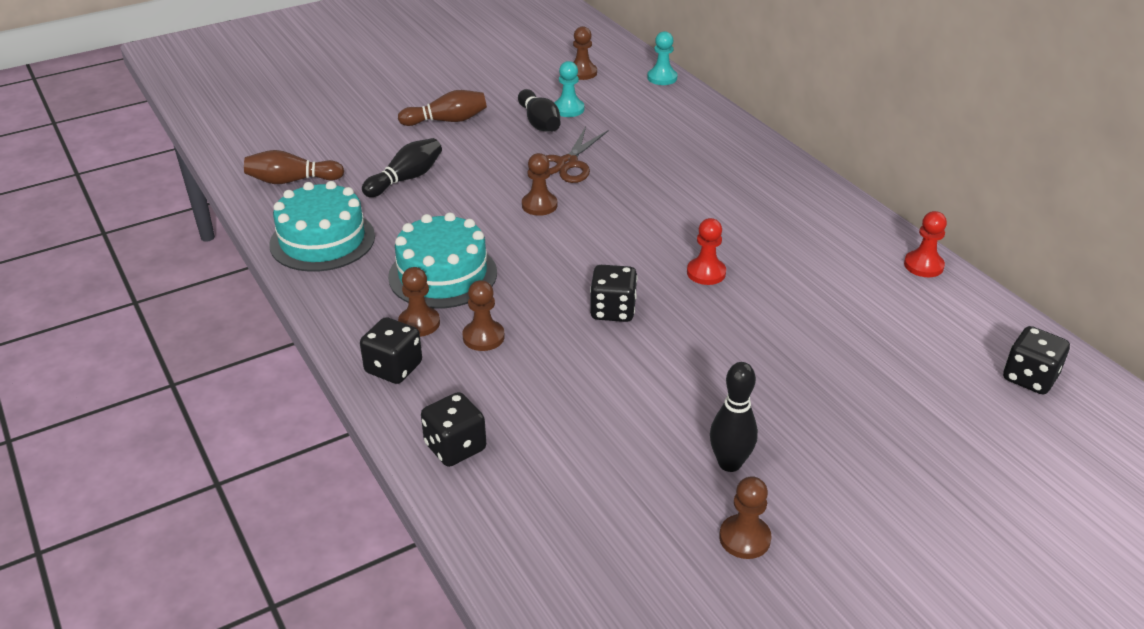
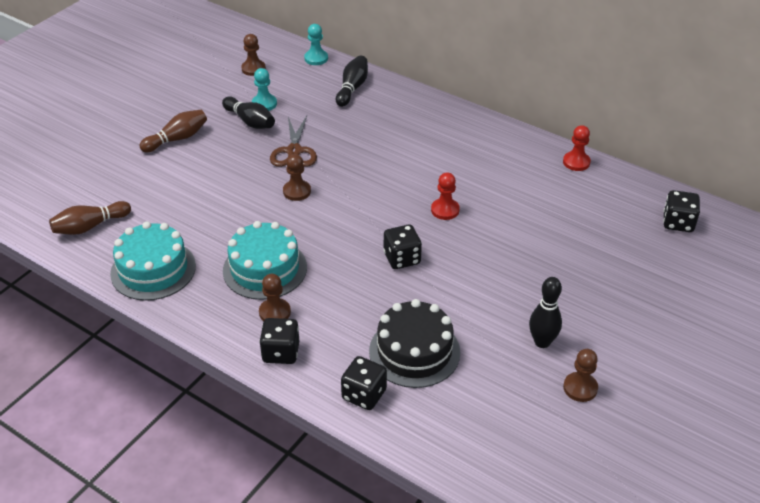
camera: 25 degrees left, 5 degrees up
black bowling pin [362,138,442,197] -> black bowling pin moved to [336,56,368,107]
brown pawn [462,280,505,351] -> none
none -> black cake [369,299,460,388]

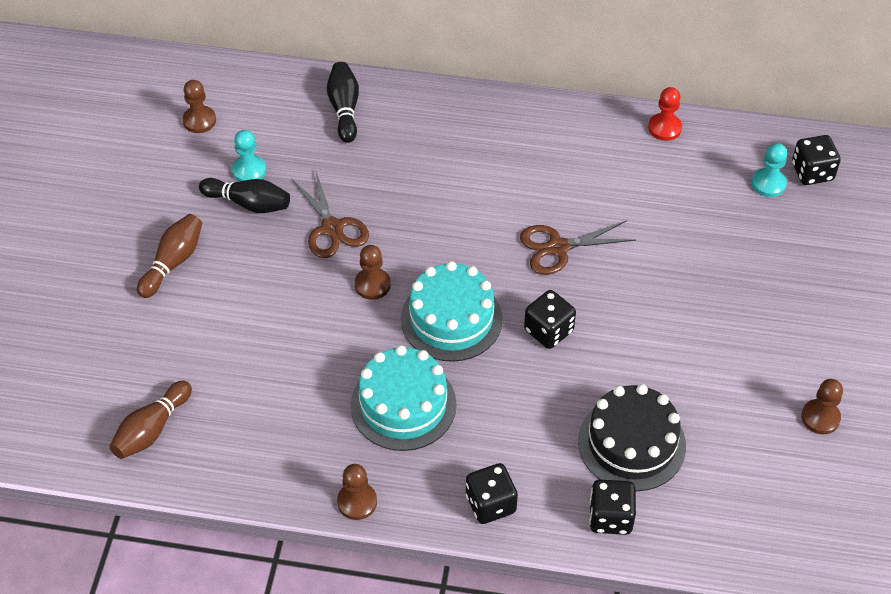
camera: 25 degrees left, 10 degrees up
turquoise cake [110,221,196,301] -> turquoise cake moved to [401,261,503,362]
brown pawn [259,274,291,321] -> brown pawn moved to [337,464,377,520]
turquoise pawn [304,24,328,65] -> turquoise pawn moved to [752,143,787,197]
red pawn [431,172,460,220] -> brown scissors [520,221,636,275]
black bowling pin [529,277,562,348] -> none

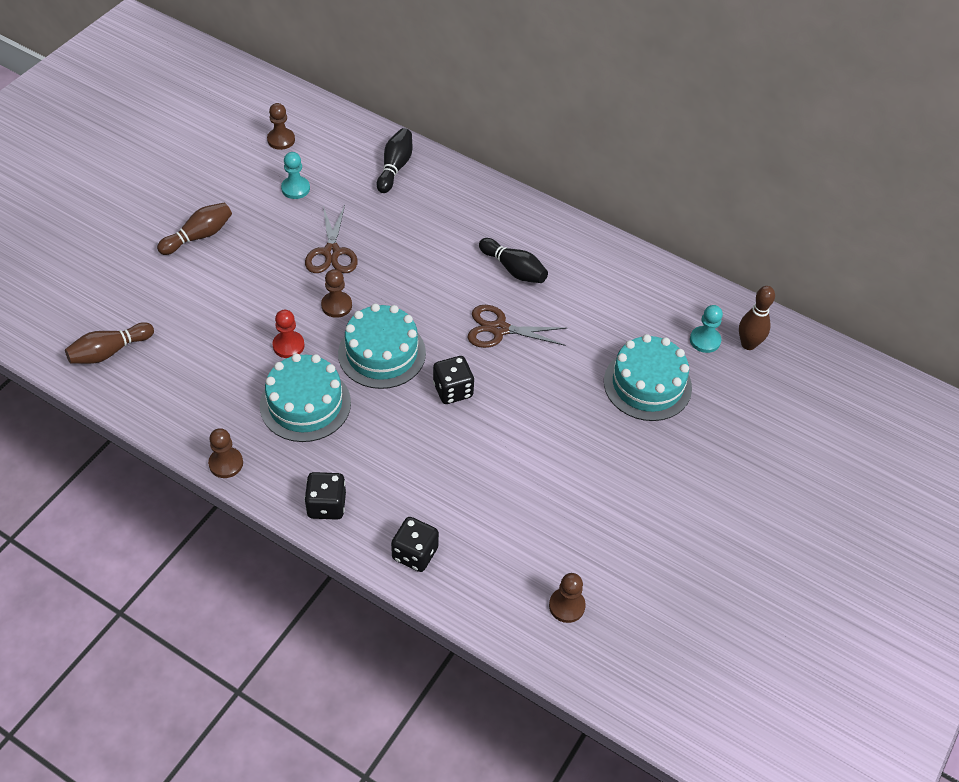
camera: 20 degrees right, 0 degrees up
black bowling pin [199,178,290,213] -> black bowling pin moved to [479,238,548,283]
black cake [578,384,686,491] -> none
red pawn [648,87,682,141] -> red pawn moved to [272,310,305,358]
black dice [792,135,841,185] -> brown bowling pin [739,286,775,350]
brown pawn [801,379,843,434] -> brown pawn moved to [549,573,586,623]
none -> turquoise cake [604,334,692,421]

